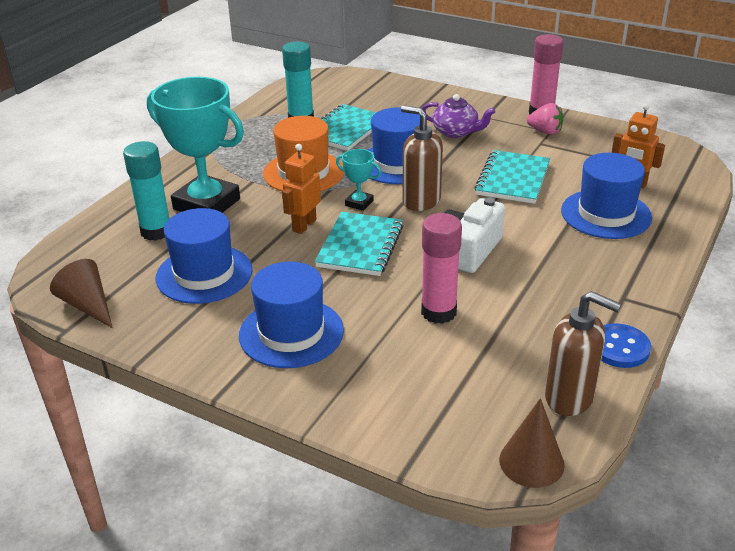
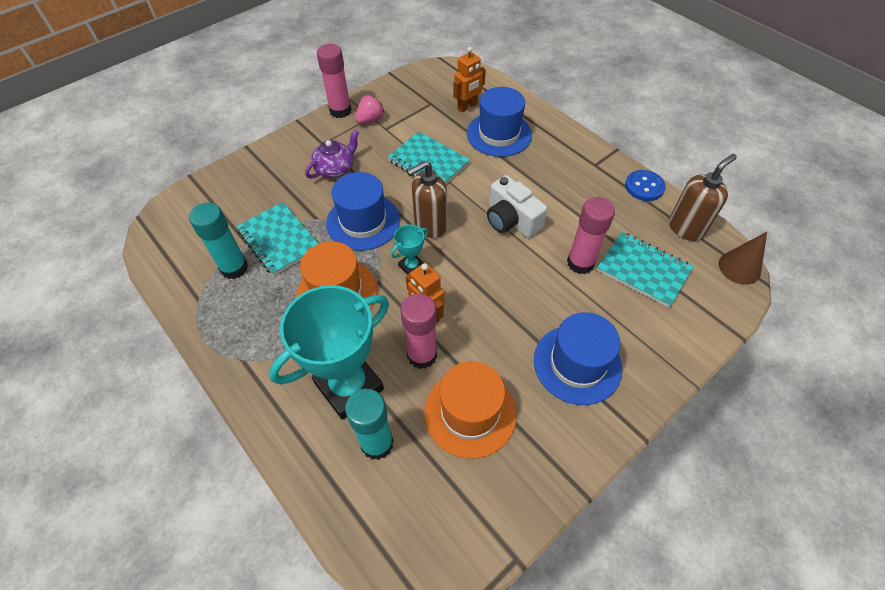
camera: 70 degrees left, 20 degrees up
brown cone [50,259,113,328] -> none
blue hat [156,208,252,304] -> orange hat [424,361,517,459]
turquoise notebook [315,212,404,276] -> turquoise notebook moved to [597,232,693,308]
none -> pink glue stick [400,294,437,369]

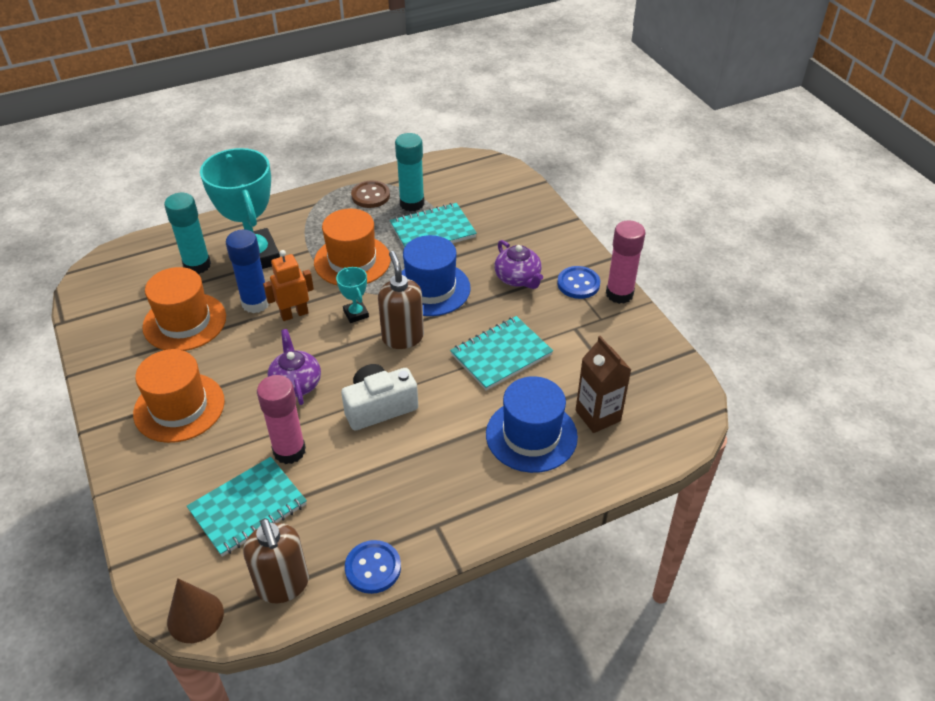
camera: 105 degrees right, 10 degrees down
pink strawberry [355,95,384,124] -> none
pink glue stick [400,294,437,369] -> blue glue stick [226,230,269,313]
orange robot [453,47,486,112] -> brown carton [576,336,631,433]
blue hat [534,312,623,405] -> orange hat [133,349,225,443]
none -> purple teapot [268,329,321,405]
none -> brown button [351,181,390,208]
none -> blue button [557,266,600,299]

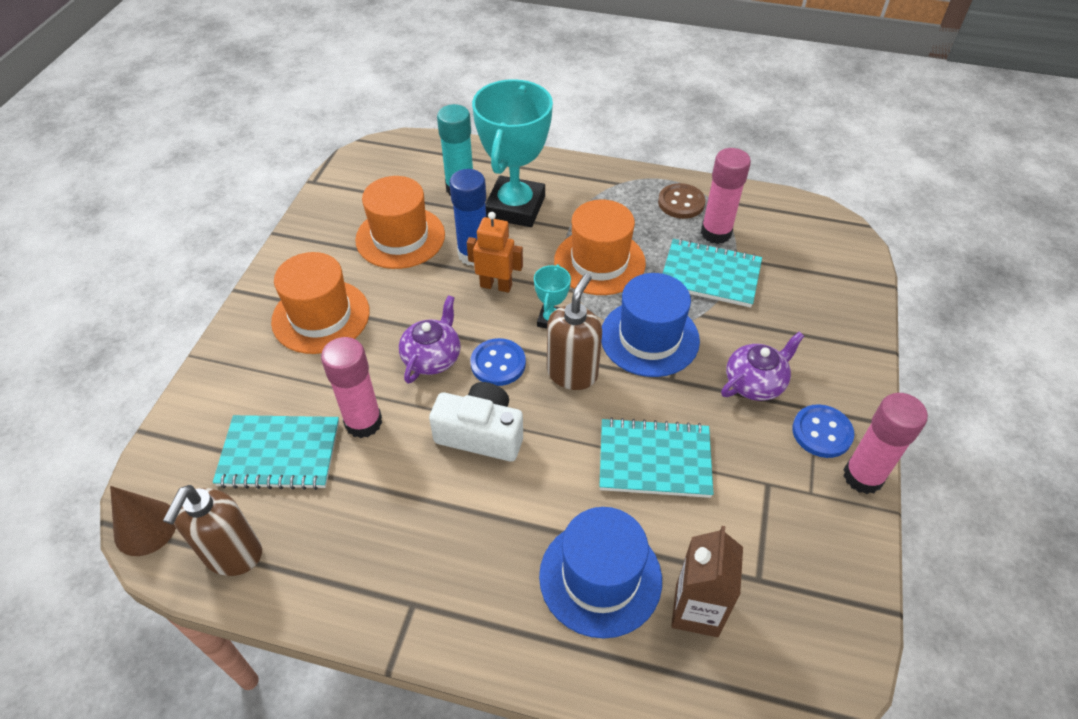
camera: 40 degrees right, 5 degrees up
blue button [345,540,401,594] -> blue button moved to [471,338,526,386]
turquoise glue stick [395,133,424,212] -> pink glue stick [701,148,751,244]
purple teapot [494,240,543,289] -> purple teapot turned 135 degrees counterclockwise [721,332,804,401]

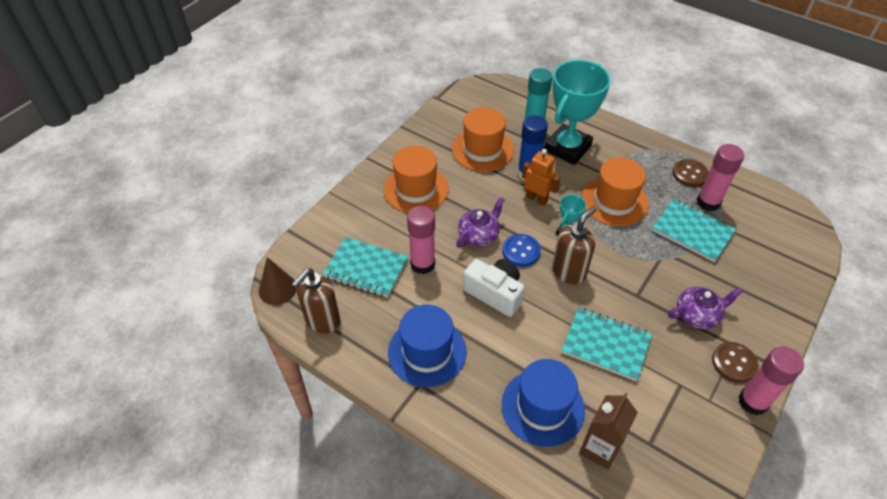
camera: 20 degrees right, 0 degrees up
blue hat [601,273,700,377] -> blue hat moved to [388,305,466,387]
blue button [792,404,854,458] -> brown button [712,342,758,383]

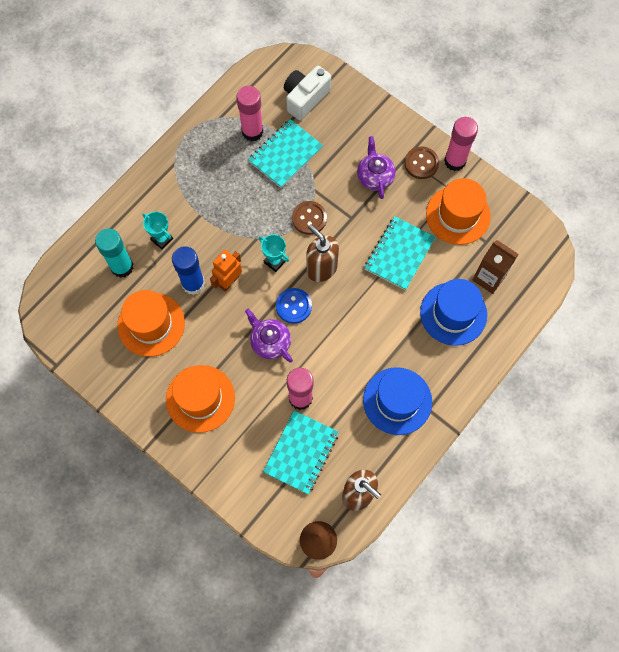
camera: 85 degrees left, 20 degrees up
white camera [463,259,525,317] -> white camera moved to [284,66,331,120]
turquoise trophy [545,60,611,165] -> turquoise trophy [143,211,173,250], size x0.44
orange hat [582,157,648,226] -> orange hat moved to [426,178,491,245]
brown button [672,159,709,187] -> brown button moved to [292,201,327,235]

